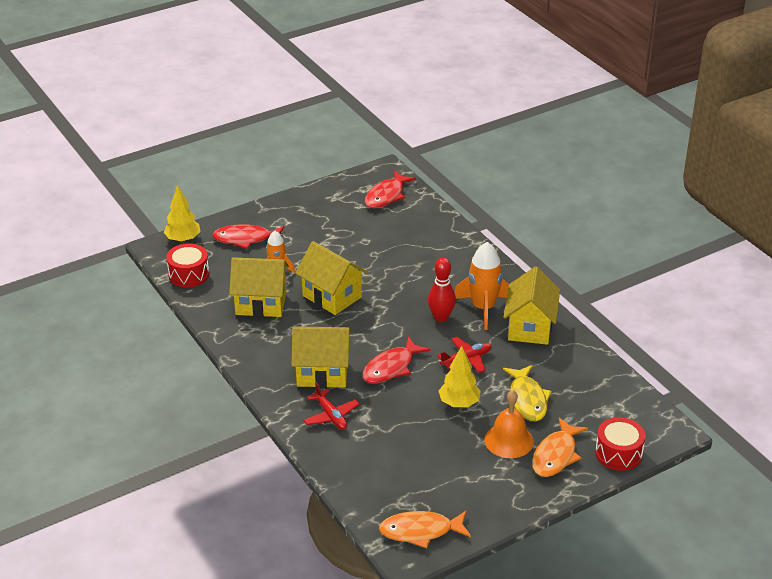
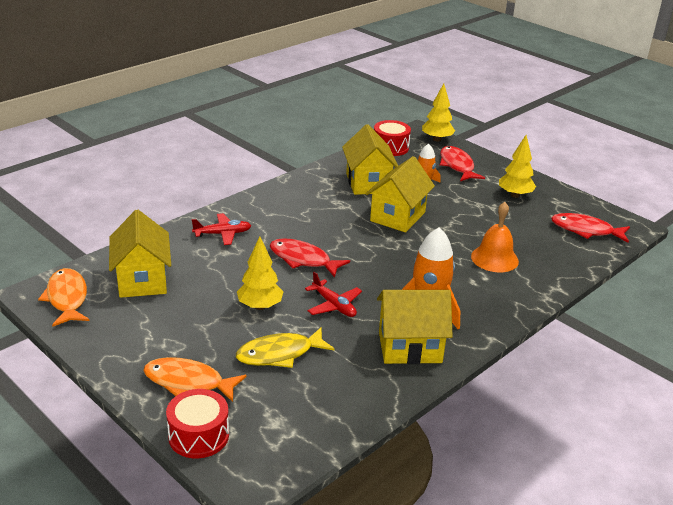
camera: 75 degrees right, 5 degrees down
yellow house [291,326,351,388] -> yellow house moved to [109,210,171,298]
red plane [303,382,360,430] -> red plane turned 150 degrees counterclockwise [192,213,251,245]
red bowling pin [428,258,456,322] -> none
orange bell [484,390,534,458] -> orange bell moved to [471,202,519,272]
none -> yellow tree [499,135,536,198]

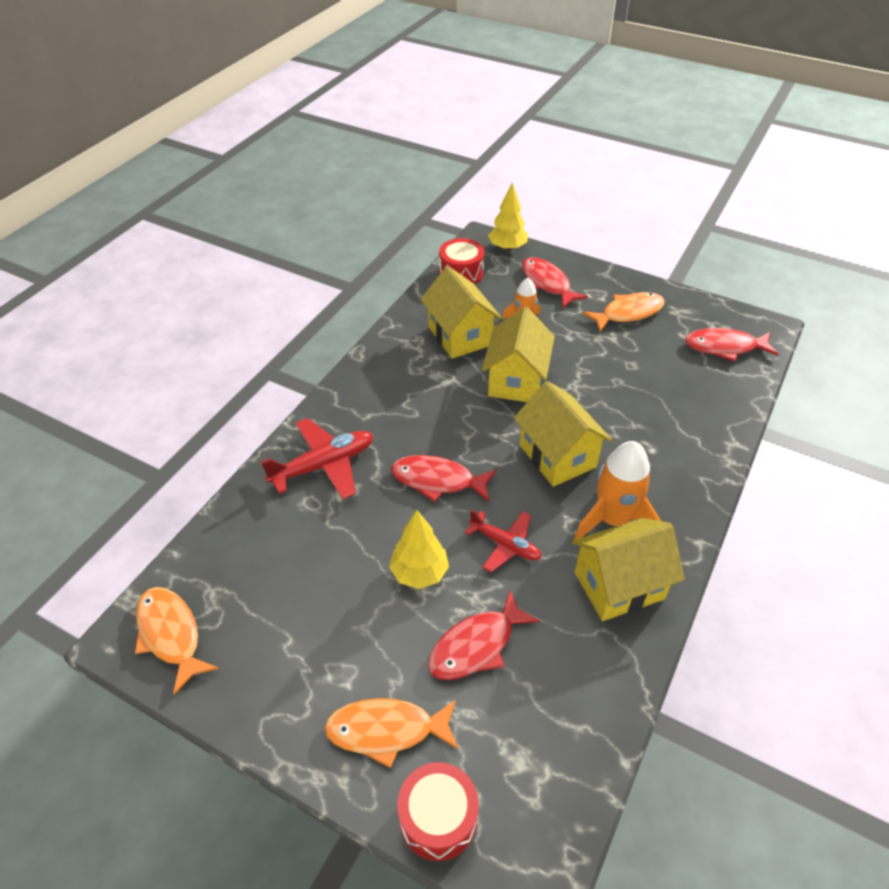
camera: 15 degrees left, 15 degrees up
yellow house [109,210,171,298] -> yellow house moved to [514,381,612,487]
red plane [192,213,251,245] -> red plane [261,418,373,500], size x1.54
yellow fish [236,327,335,368] -> red fish [428,590,540,680]
orange bell [471,202,519,272] -> none
yellow tree [499,135,536,198] -> orange fish [582,292,665,332]

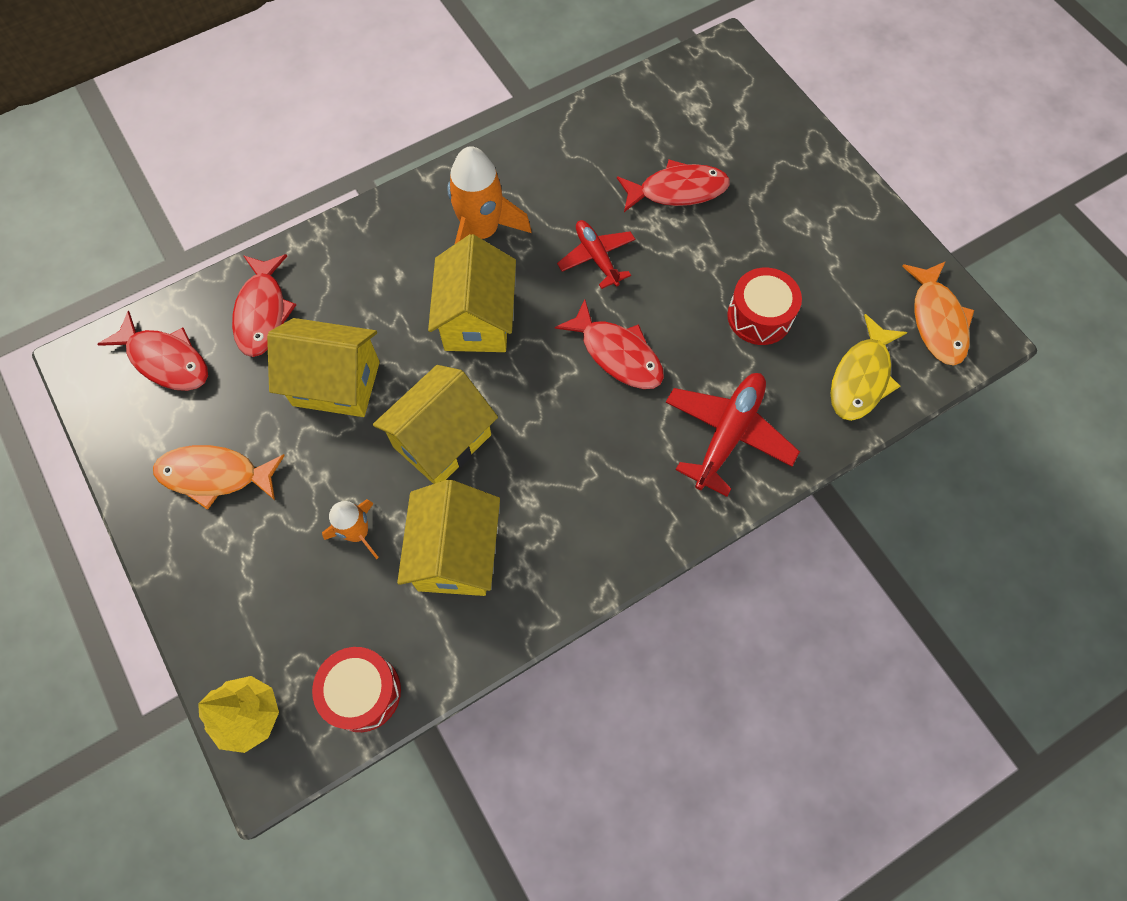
camera: 150 degrees left, 20 degrees up
red plane [261,418,373,500] -> red plane turned 120 degrees clockwise [666,373,800,497]
orange fish [324,698,458,768] -> none
yellow tree [389,510,449,589] -> none
red drum [397,762,479,861] -> red drum moved to [727,268,802,345]
red fish [522,257,588,308] -> red fish moved to [232,254,296,357]
yellow house [572,518,685,621] -> yellow house moved to [267,318,380,417]
none -> yellow fish [830,314,908,421]

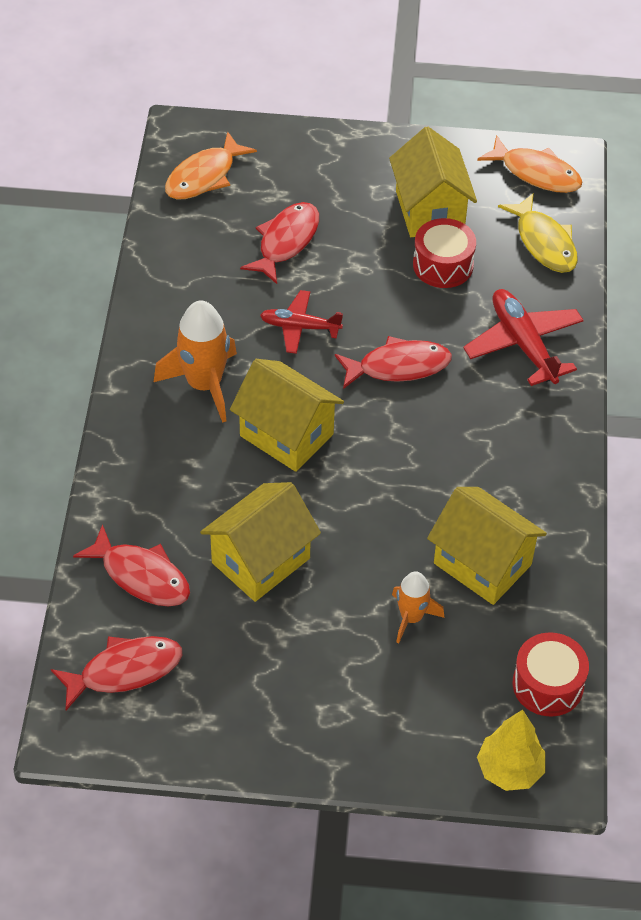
camera: 55 degrees left, 15 degrees down
orange fish [153,445,285,510] -> orange fish moved to [165,132,257,199]
yellow house [373,365,498,484] -> yellow house moved to [389,127,477,237]

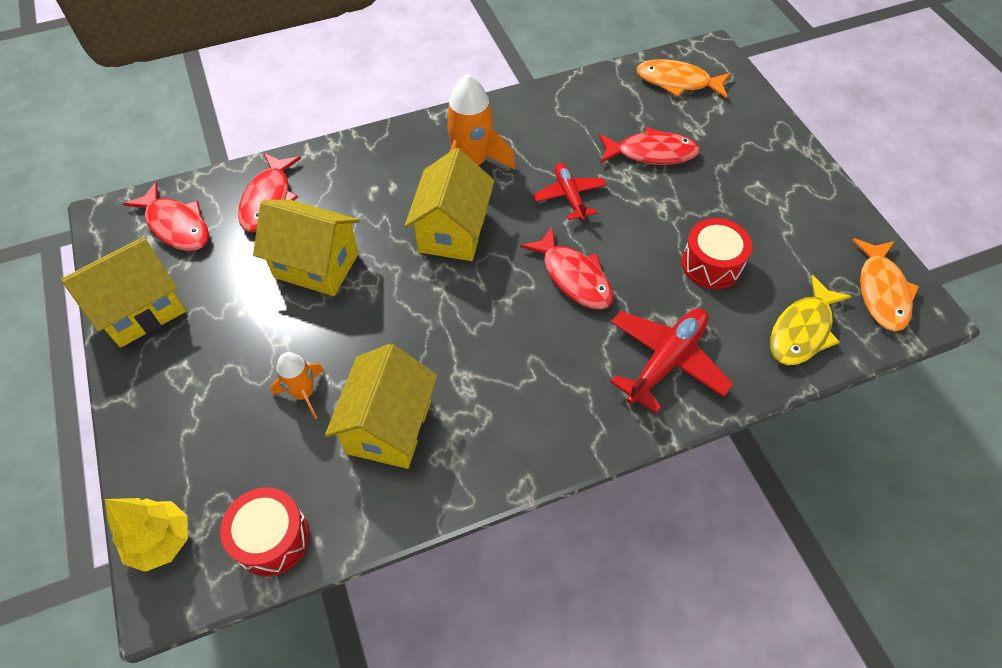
camera: 65 degrees right, 5 degrees up
yellow house [389,127,477,237] -> yellow house moved to [61,237,186,348]

